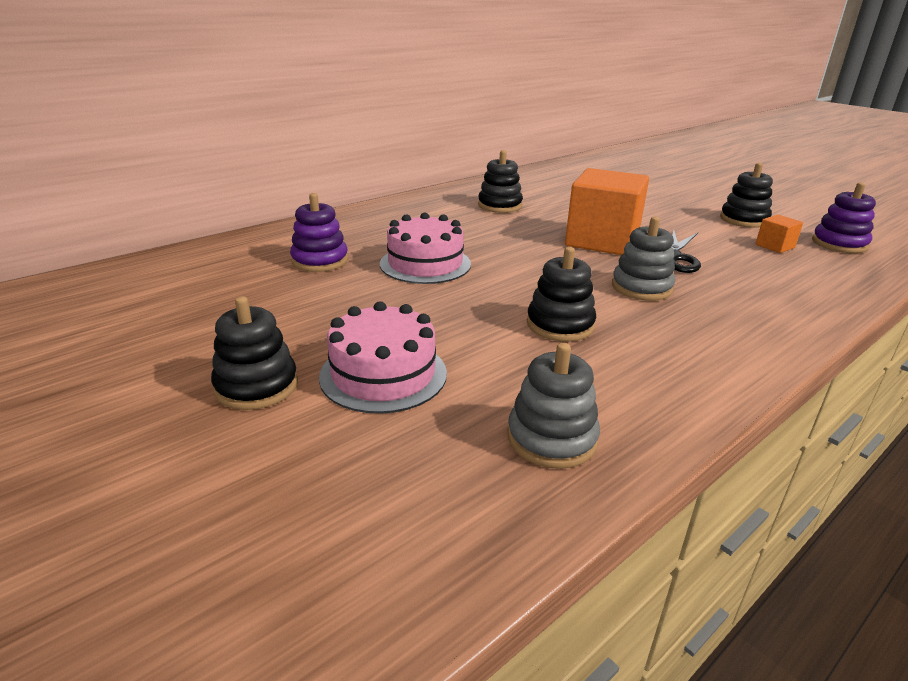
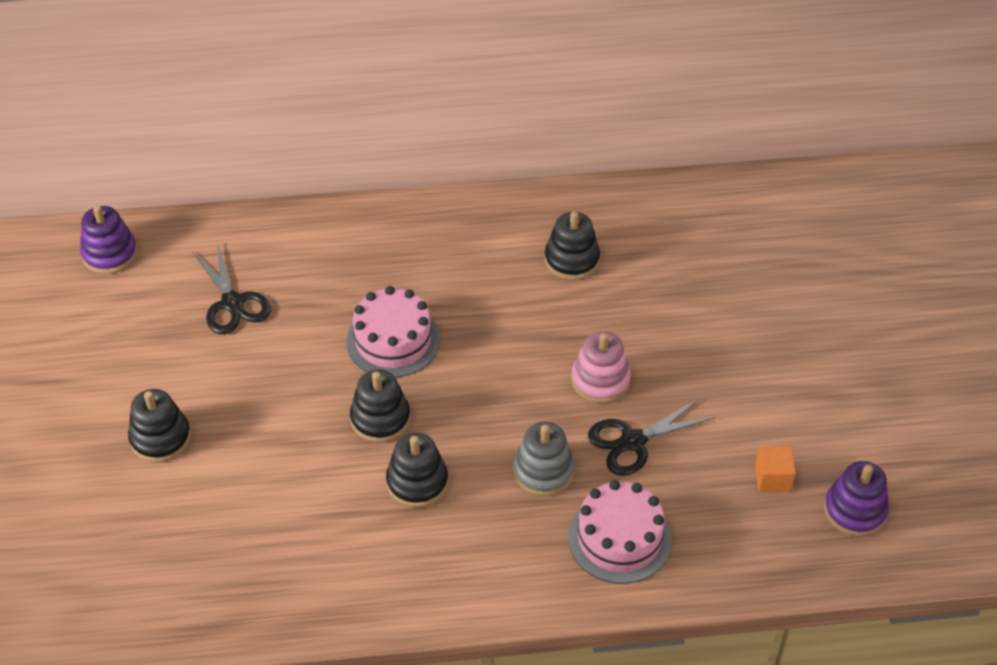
camera: 35 degrees right, 20 degrees up
purple stacking toy [290,193,348,272] -> purple stacking toy moved to [80,205,137,274]
pink cake [319,301,447,414] -> pink cake moved to [568,480,671,584]
grey stacking toy [508,343,600,469] -> none
orange cube [565,168,649,255] -> pink stacking toy [571,331,631,403]
black stacking toy [720,163,773,228] -> black stacking toy moved to [350,369,410,443]
none -> black scissors [193,243,271,334]

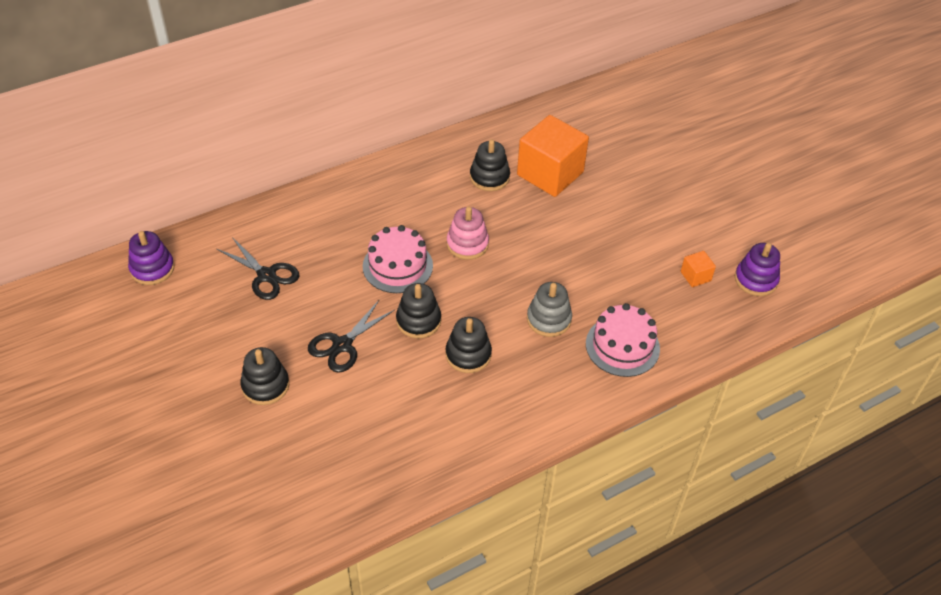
camera: 25 degrees left, 0 degrees up
pink stacking toy [571,331,631,403] -> pink stacking toy moved to [447,207,489,260]
black scissors [588,398,716,476] -> black scissors moved to [308,300,395,373]
none -> orange cube [517,115,589,197]

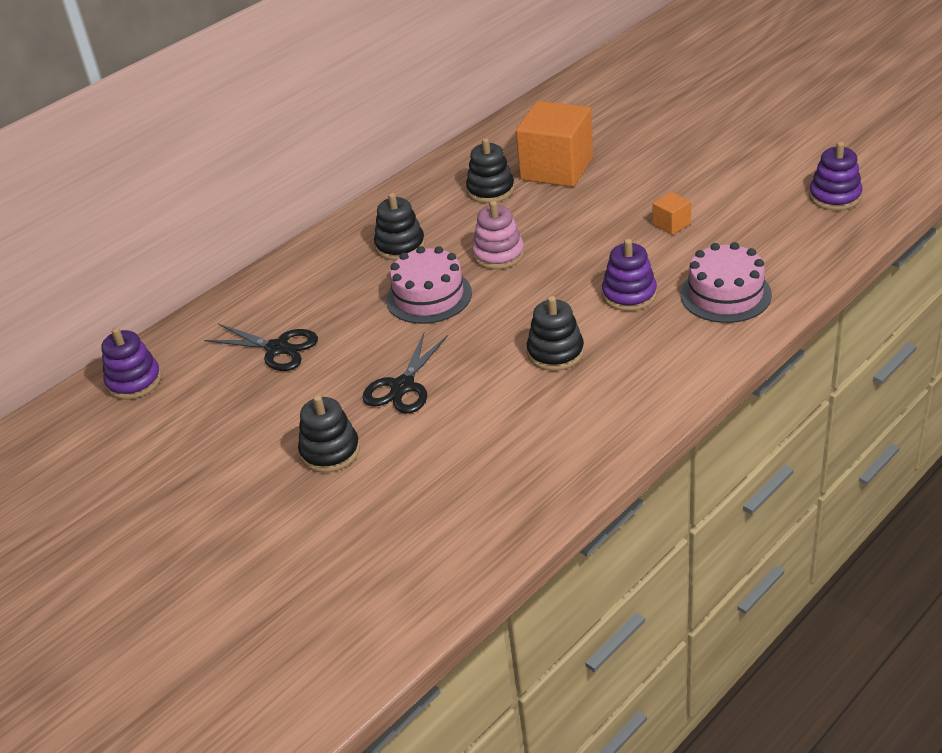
camera: 10 degrees left, 10 degrees down
black stacking toy [396,283,441,338] -> black stacking toy moved to [374,193,425,260]
grey stacking toy [527,282,572,337] -> purple stacking toy [602,239,657,311]
orange cube [681,251,716,287] -> orange cube moved to [653,192,691,235]

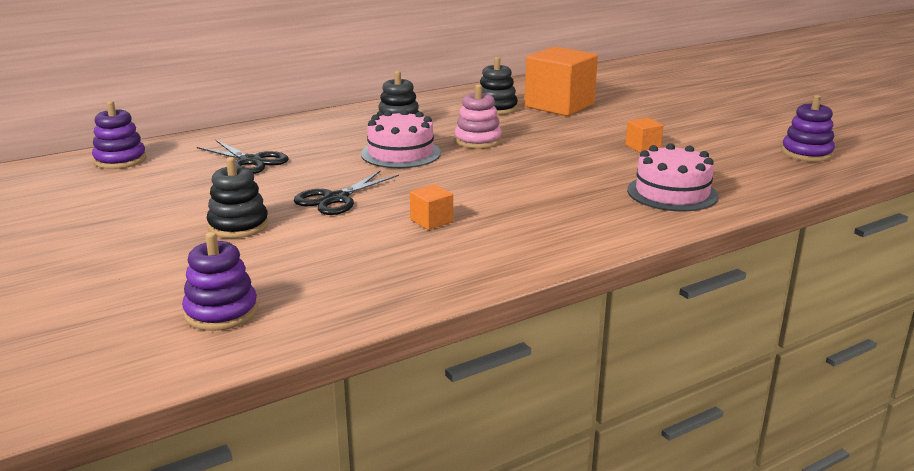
camera: 10 degrees right, 15 degrees down
black stacking toy [527,296,584,371] -> none
purple stacking toy [602,239,657,311] -> purple stacking toy moved to [182,232,258,331]
none -> orange cube [410,184,453,230]

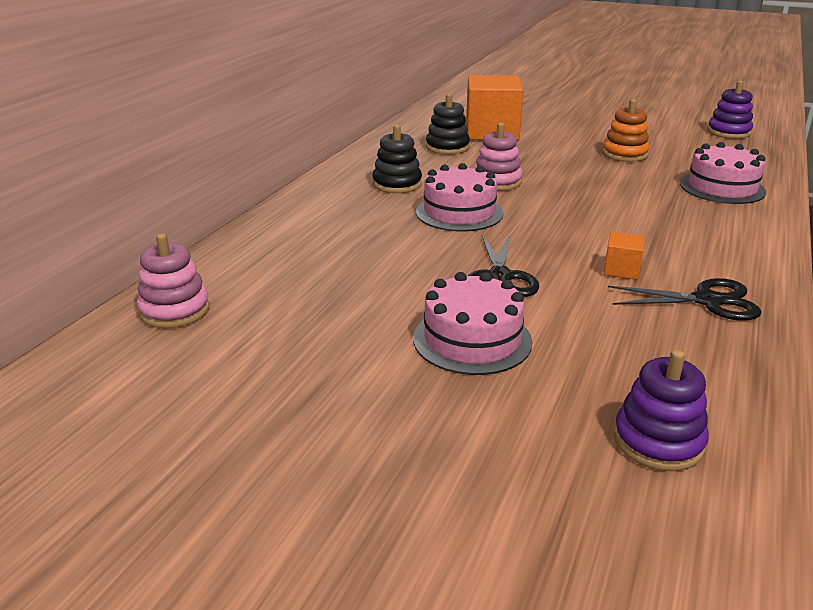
camera: 35 degrees left, 5 degrees up
purple stacking toy [92,101,146,169] -> pink stacking toy [137,233,210,328]
black scissors [197,140,288,174] -> black scissors moved to [608,278,761,321]
black stacking toy [207,157,269,238] -> pink cake [413,272,532,375]
orange cube [626,118,663,153] -> orange stacking toy [602,99,650,162]

